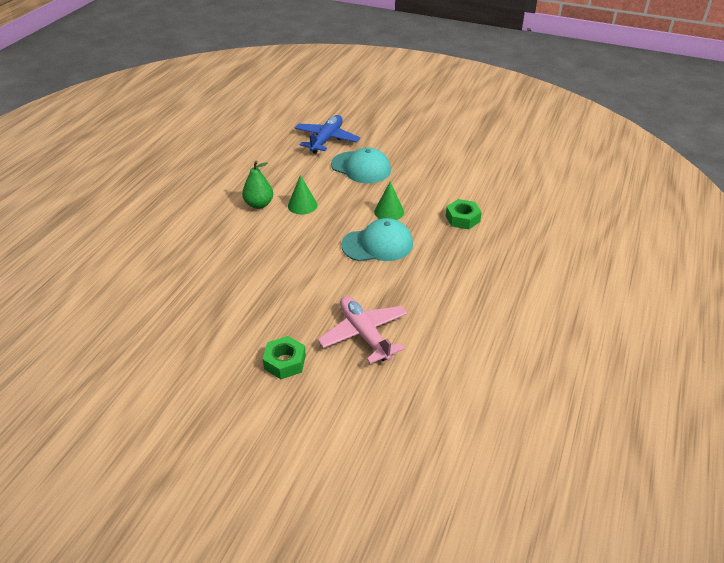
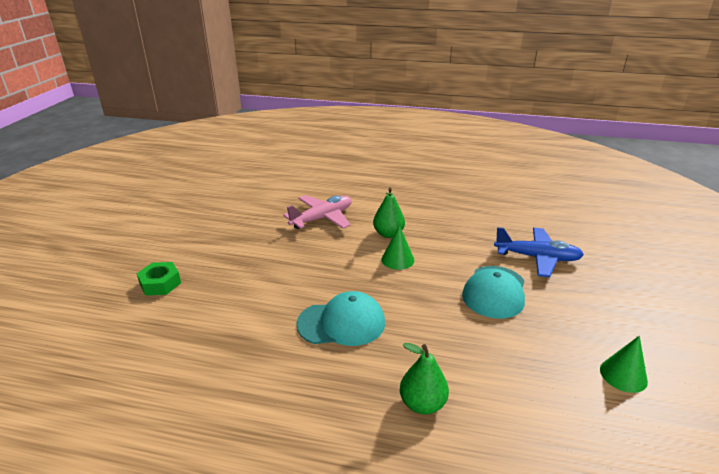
camera: 80 degrees right, 10 degrees down
pink plane [318,296,408,364] -> pink plane moved to [283,195,352,229]
turquoise cap [341,218,413,261] -> turquoise cap turned 75 degrees counterclockwise [296,291,385,346]
green cone [374,181,404,220] -> green cone moved to [600,336,648,393]
green nut [446,199,482,229] -> green pear [400,343,449,414]

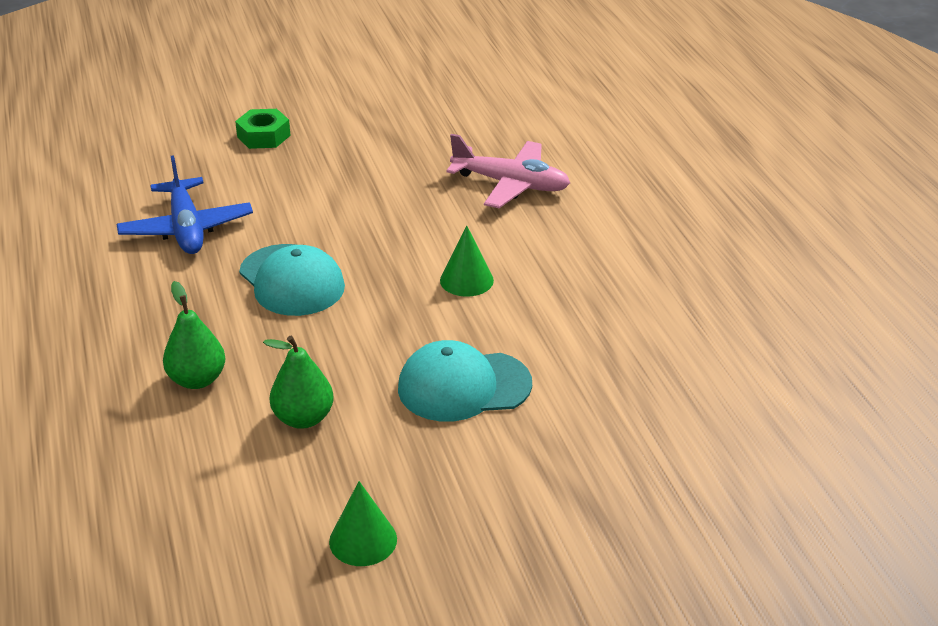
camera: 60 degrees right, 5 degrees up
green pear [373,187,405,238] -> green pear moved to [263,336,334,429]
blue plane [494,227,584,278] -> blue plane moved to [116,155,253,254]

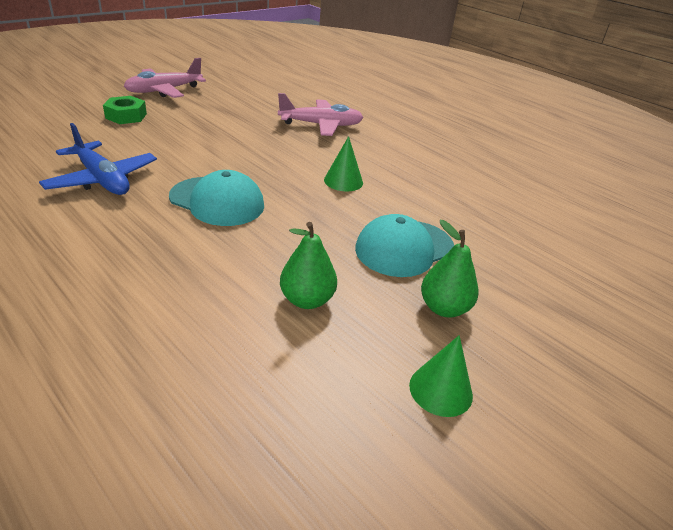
camera: 30 degrees left, 0 degrees up
green pear [163,281,225,389] -> green pear moved to [421,220,479,318]
none -> pink plane [124,58,206,98]

